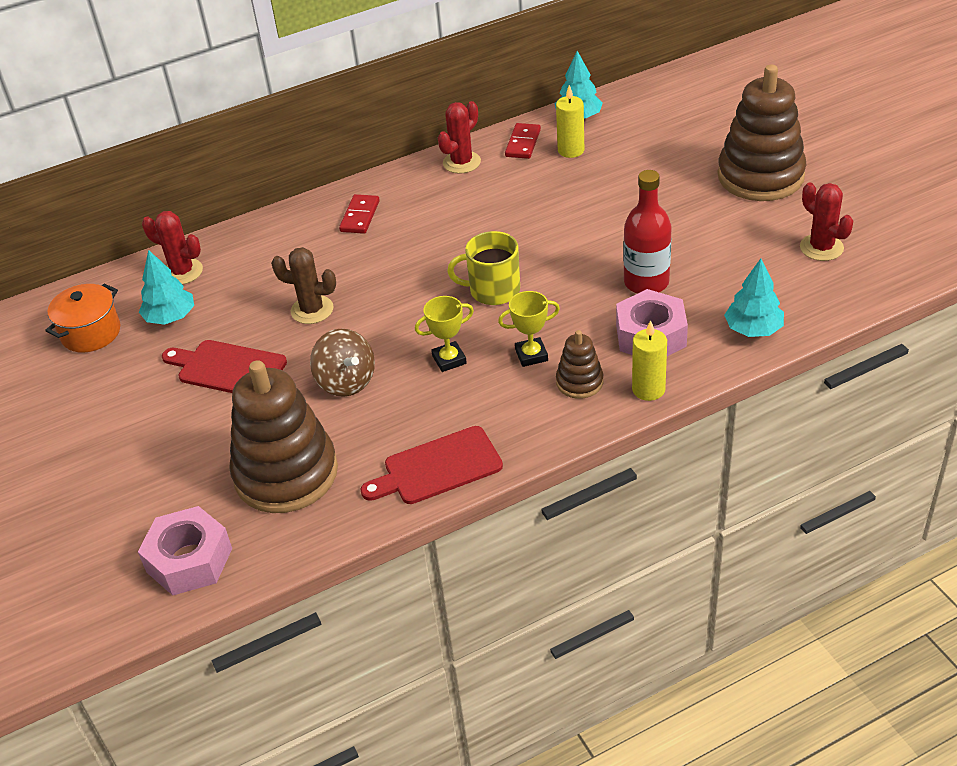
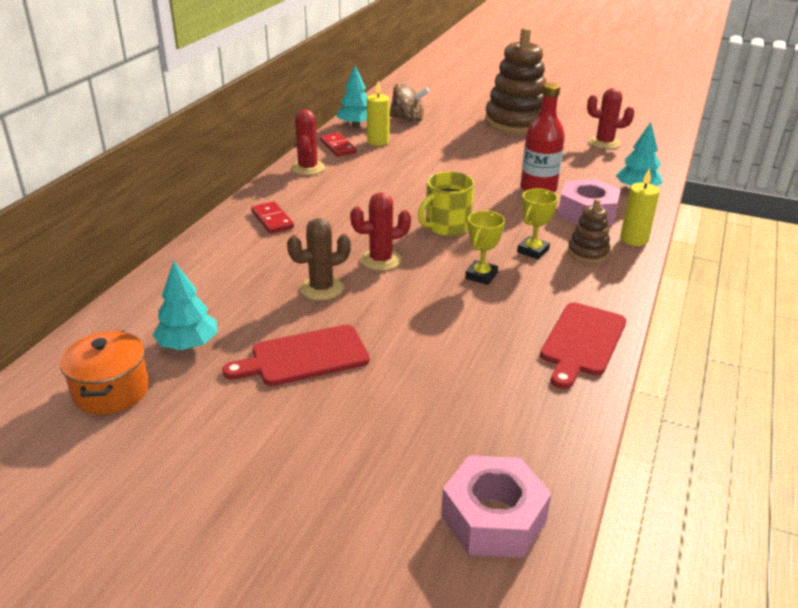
camera: 45 degrees left, 10 degrees down
red cactus [142,211,203,285] -> red cactus moved to [350,192,411,271]
brown stacking toy [229,360,338,513] -> none
brown spinning top [310,328,375,397] -> brown spinning top moved to [390,83,430,122]

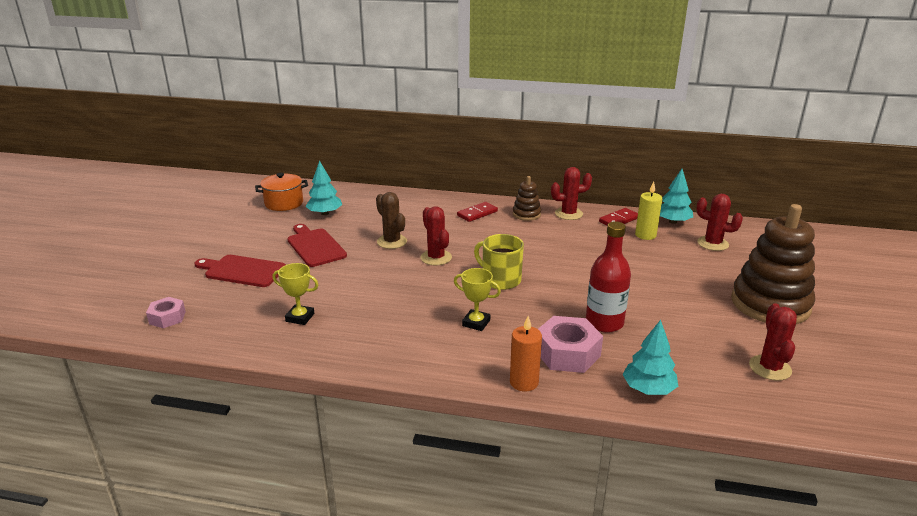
camera: 80 degrees right, 5 degrees down
brown spinning top [390,83,430,122] -> red cactus [696,194,743,251]
pink nut [441,455,552,558] -> pink nut [146,297,186,328], size x0.59
yellow trophy [465,211,505,285] -> yellow trophy moved to [272,263,318,325]
red cutting board [540,302,626,389] -> red cutting board moved to [194,255,286,287]
brown stacking toy [568,199,610,263] -> brown stacking toy moved to [513,176,541,221]
yellow candle [620,168,660,246] -> orange candle [510,316,542,392]

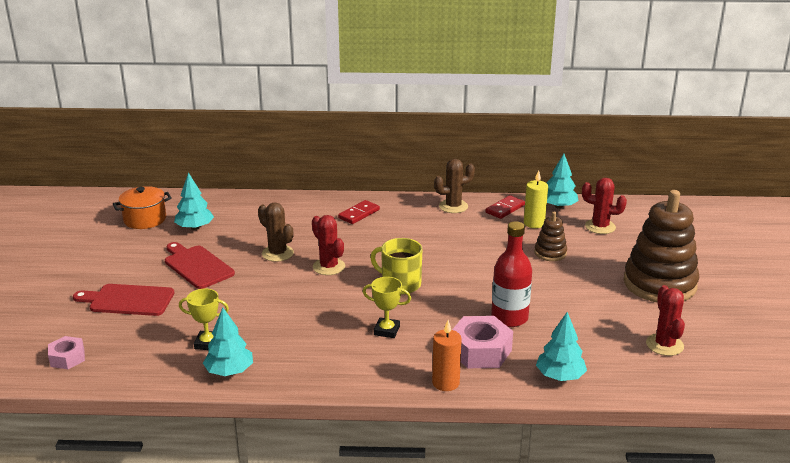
camera: 10 degrees left, 0 degrees up
brown stacking toy [513,176,541,221] -> brown stacking toy moved to [534,212,567,261]
red cactus [551,167,592,220] -> brown cactus [434,159,475,213]
none -> turquoise tree [203,307,253,376]

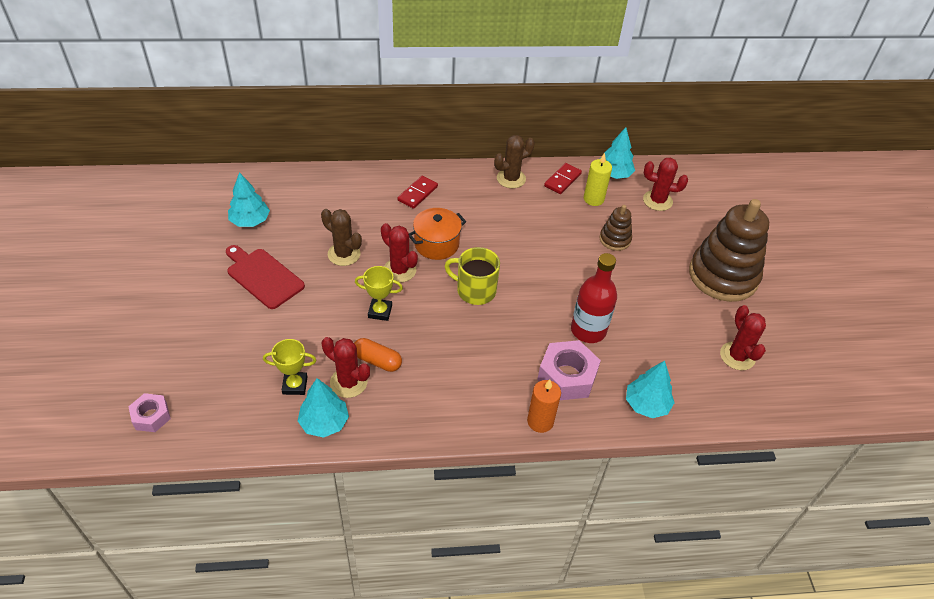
camera: 10 degrees left, 20 degrees up
red cutting board [73,284,174,316] -> none
orange pot [113,186,172,229] -> orange pot moved to [409,208,466,260]
yellow trophy [363,277,411,338] -> yellow trophy moved to [355,266,403,321]
none -> red cactus [322,337,370,398]
none -> orange capsule [354,338,402,372]

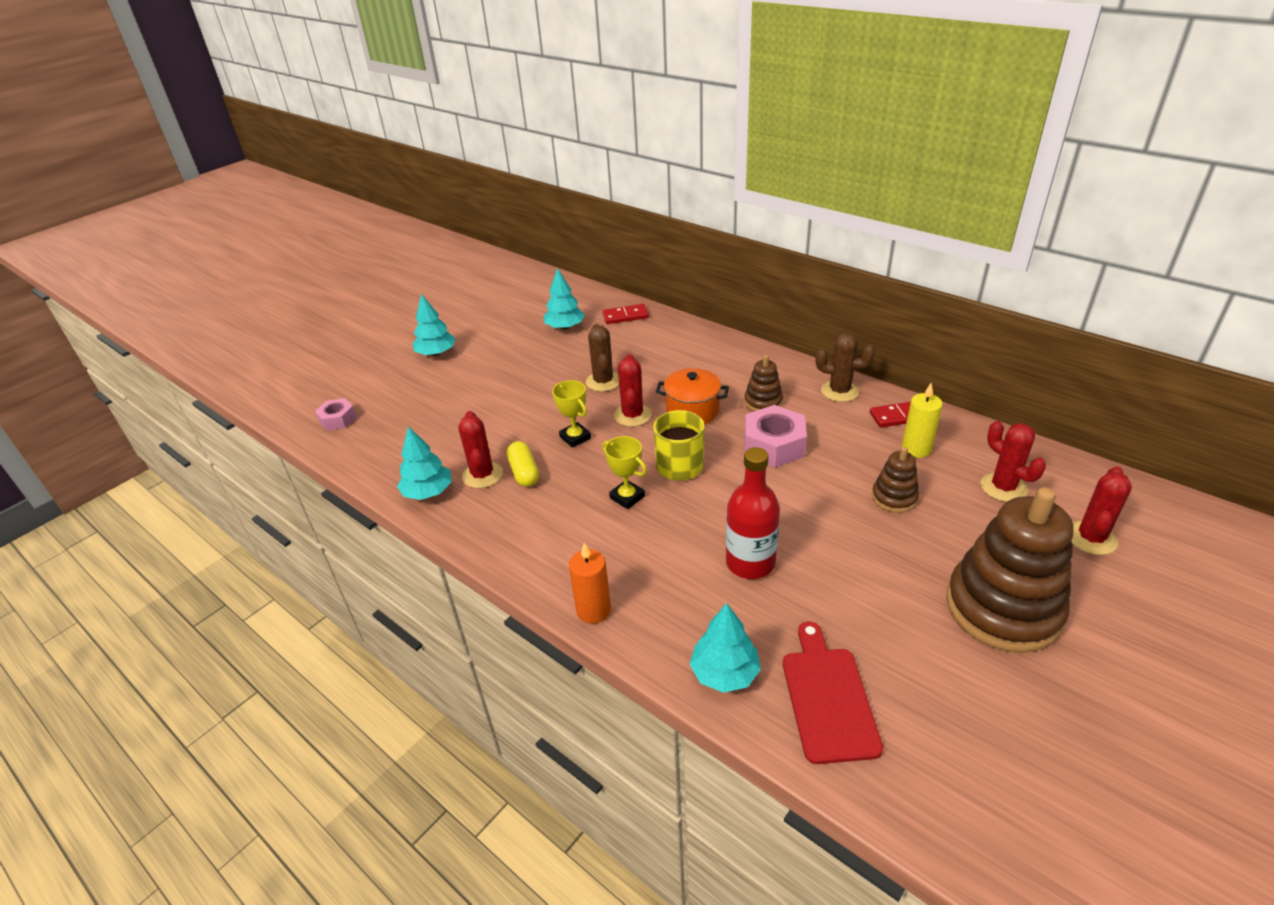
camera: 50 degrees right, 10 degrees down
red cutting board [226,245,305,309] -> red cutting board moved to [783,622,883,764]
yellow trophy [263,339,316,395] -> yellow trophy moved to [602,436,647,509]
orange capsule [354,338,402,372] -> yellow capsule [507,441,539,487]
red domino [398,176,438,209] -> red domino moved to [602,304,649,324]
pink nut [537,340,601,400] -> pink nut moved to [745,405,807,467]
turquoise tree [600,127,635,179] -> turquoise tree moved to [413,294,456,356]
red cactus [720,305,766,370] -> red cactus moved to [1072,467,1132,555]
none -> brown stacking toy [744,355,783,411]

